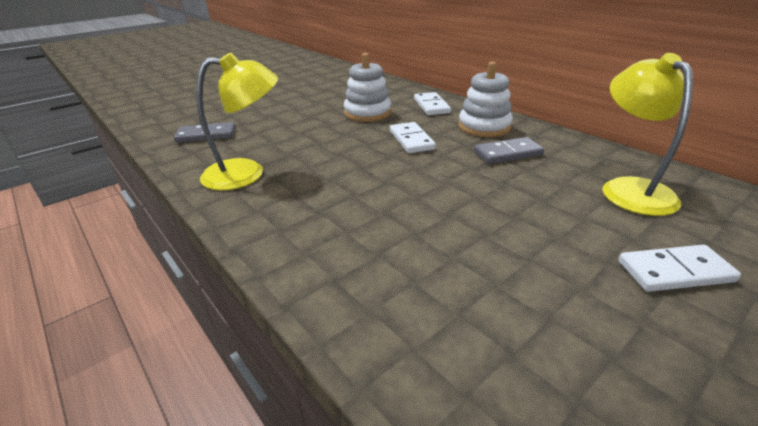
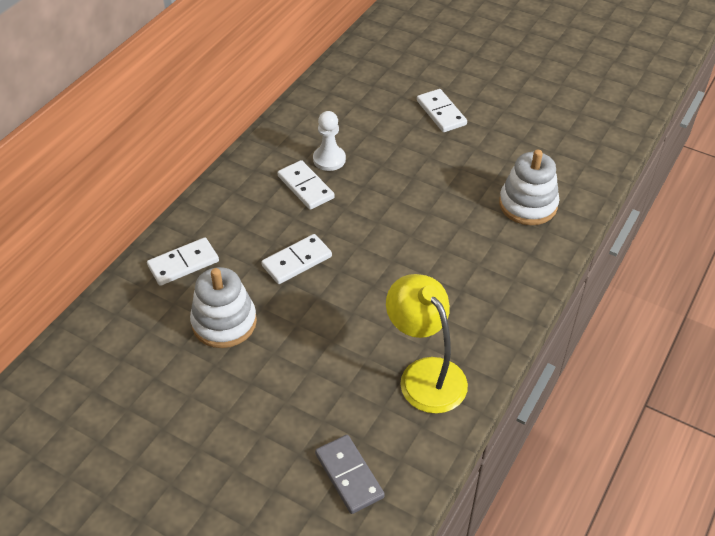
camera: 110 degrees left, 15 degrees up
white stacking toy [459,62,513,137] -> white stacking toy moved to [499,150,559,225]
grey domino [474,137,544,164] -> white domino [278,160,334,210]
yellow lamp [602,53,693,216] -> none
none -> white pawn [313,111,346,171]

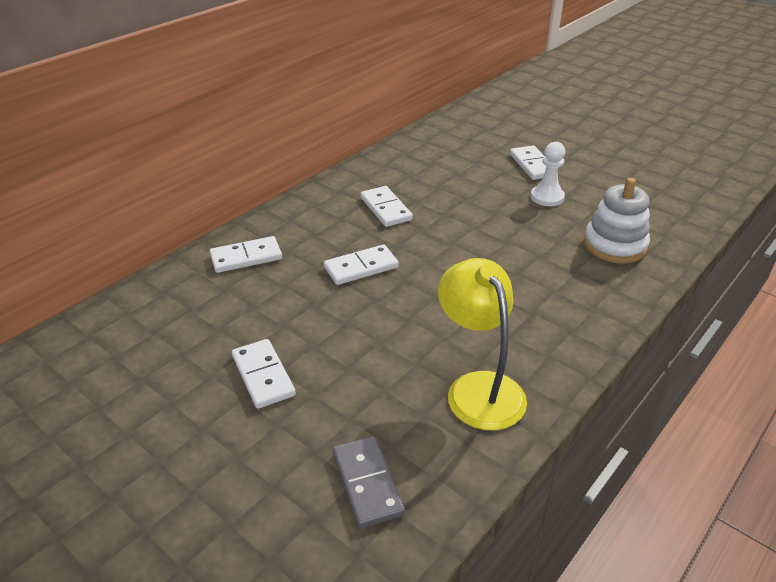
camera: 10 degrees right, 10 degrees down
white stacking toy [190,267,257,348] -> none
white pawn [313,111,346,171] -> white pawn moved to [531,142,565,206]
none -> white domino [232,339,296,409]

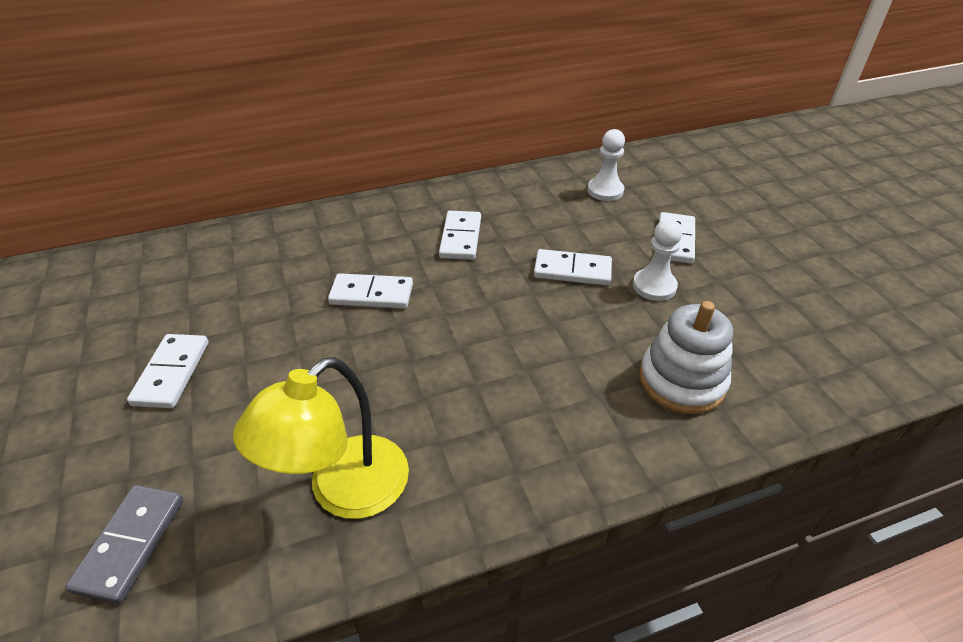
camera: 30 degrees right, 5 degrees up
white domino [210,236,282,273] -> white domino moved to [534,249,612,286]
yellow lamp [438,258,527,430] -> yellow lamp turned 150 degrees counterclockwise [233,357,409,519]
none -> white pawn [588,129,625,201]

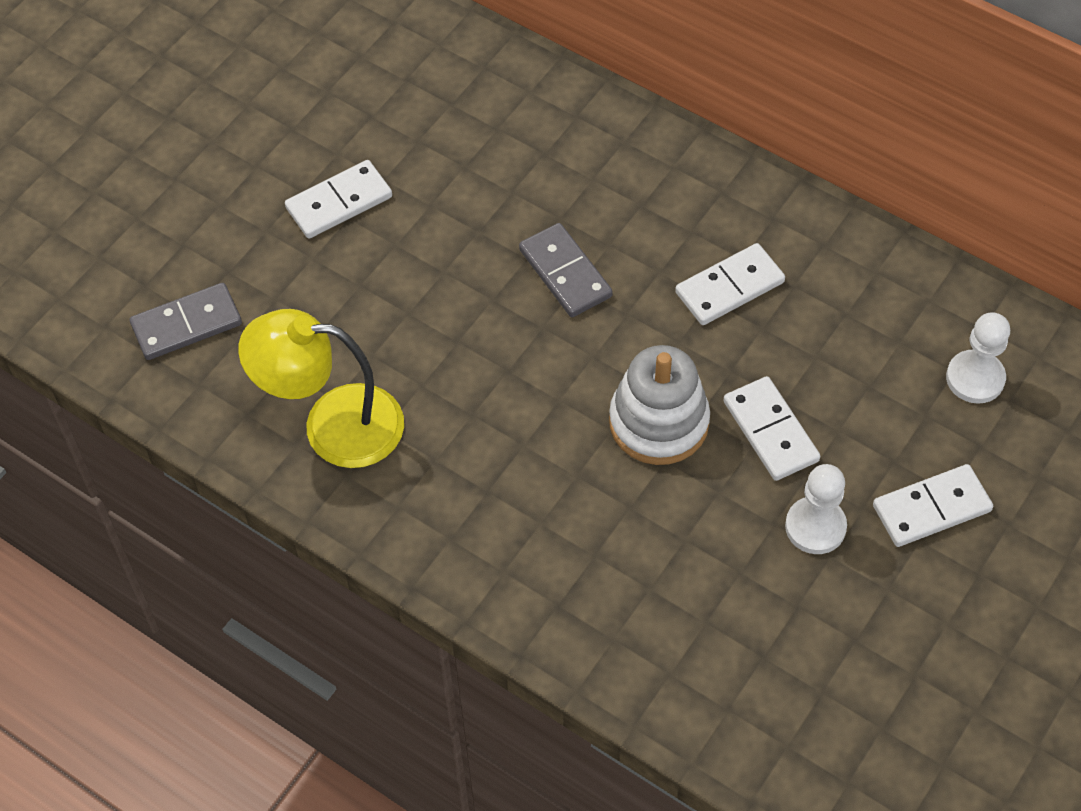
camera: 55 degrees right, 15 degrees up
white domino [328,273,413,309] -> grey domino [519,223,613,317]
white stacking toy [639,301,733,414] -> white stacking toy moved to [609,345,710,465]

